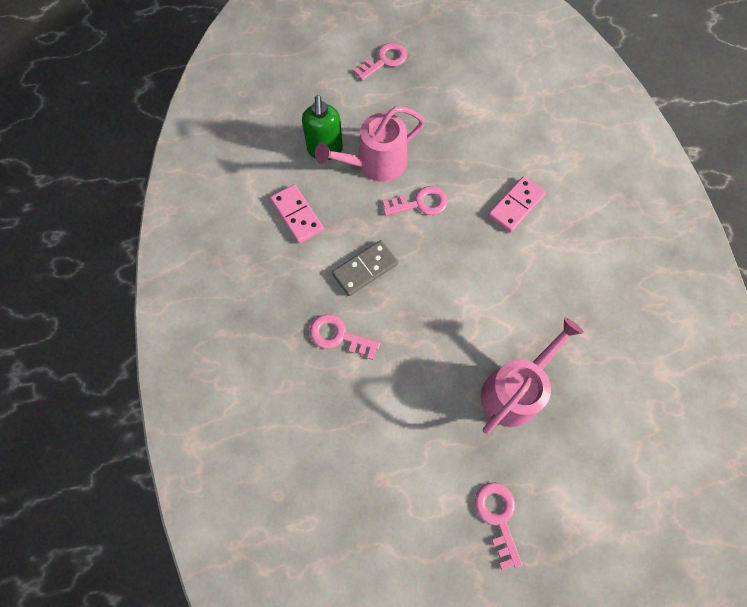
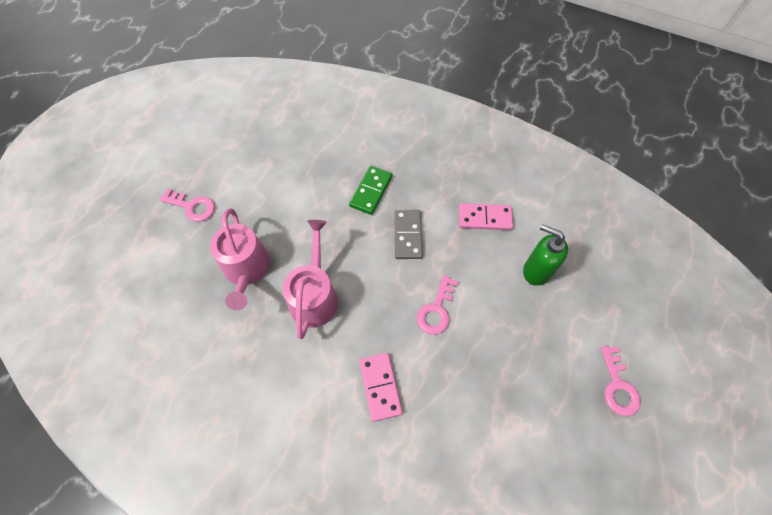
camera: 125 degrees right, 5 degrees down
pink key [310,314,380,360] -> green domino [349,166,392,215]
pink watering can [315,106,425,182] -> pink watering can moved to [283,220,338,339]

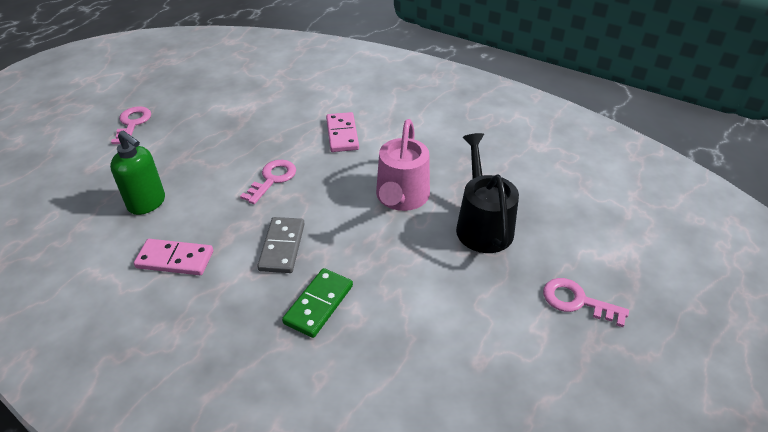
camera: 175 degrees left, 20 degrees down
pink watering can [210,208,270,310] -> black watering can [456,133,519,253]

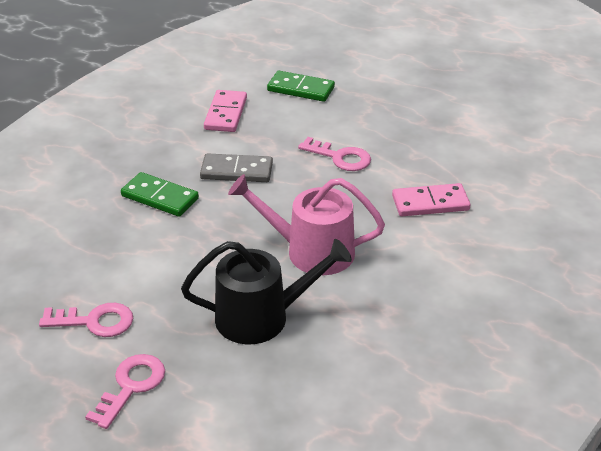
camera: 90 degrees right, 5 degrees down
green soap dispenser [110,131,165,215] -> green domino [267,71,335,102]
pink key [111,106,151,144] -> pink key moved to [39,303,133,337]

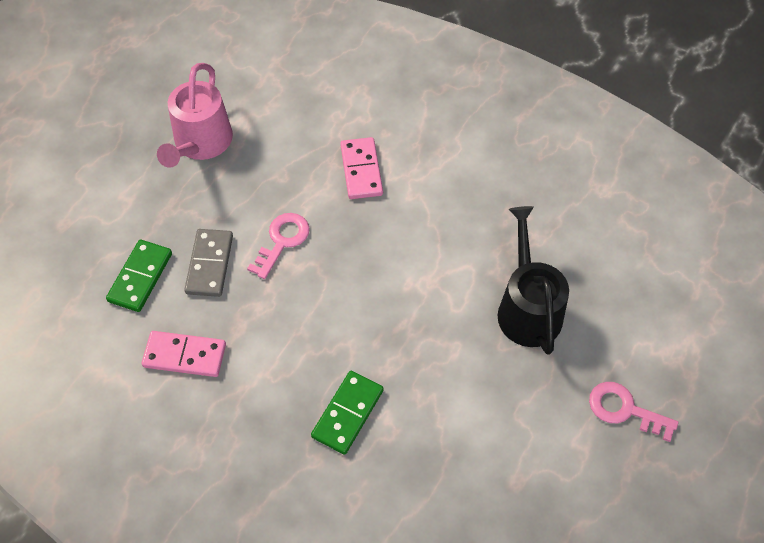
camera: 90 degrees left, 20 degrees up
pink key [39,303,133,337] -> none
grey domino [200,153,273,182] -> grey domino moved to [184,229,233,297]
pink watering can [228,174,385,275] -> pink watering can moved to [157,63,233,168]

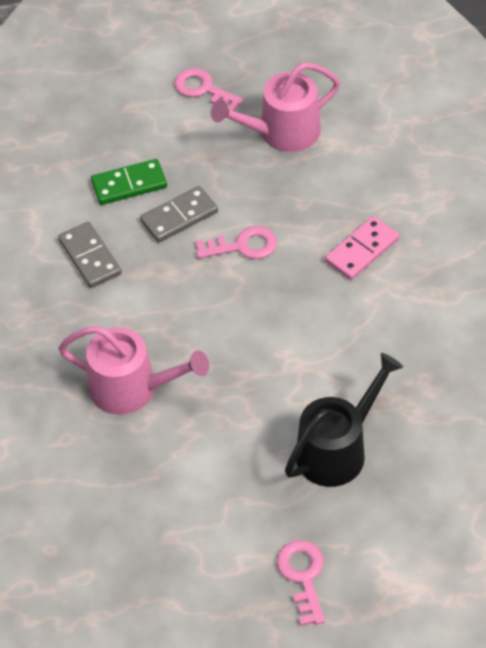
camera: 55 degrees right, 5 degrees down
pink domino [142,331,226,377] -> grey domino [58,222,122,288]
green domino [311,371,384,455] -> pink watering can [58,326,209,415]
none -> pink key [174,68,244,111]

